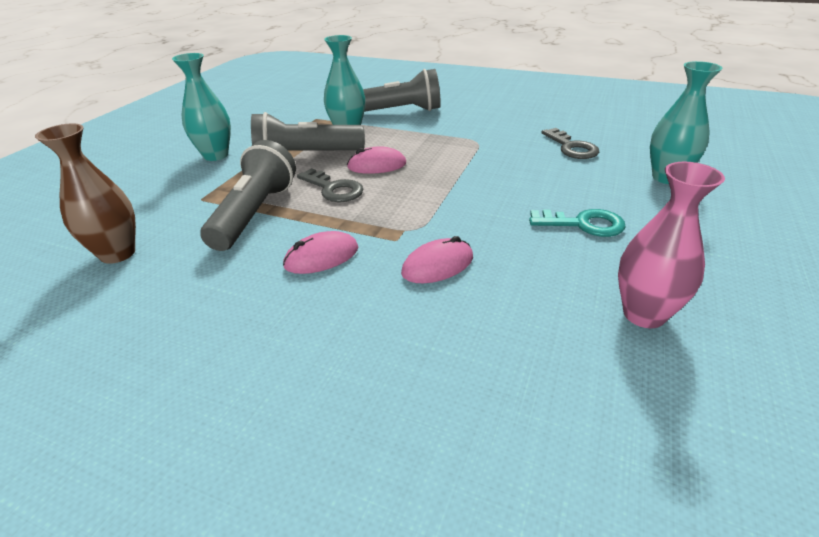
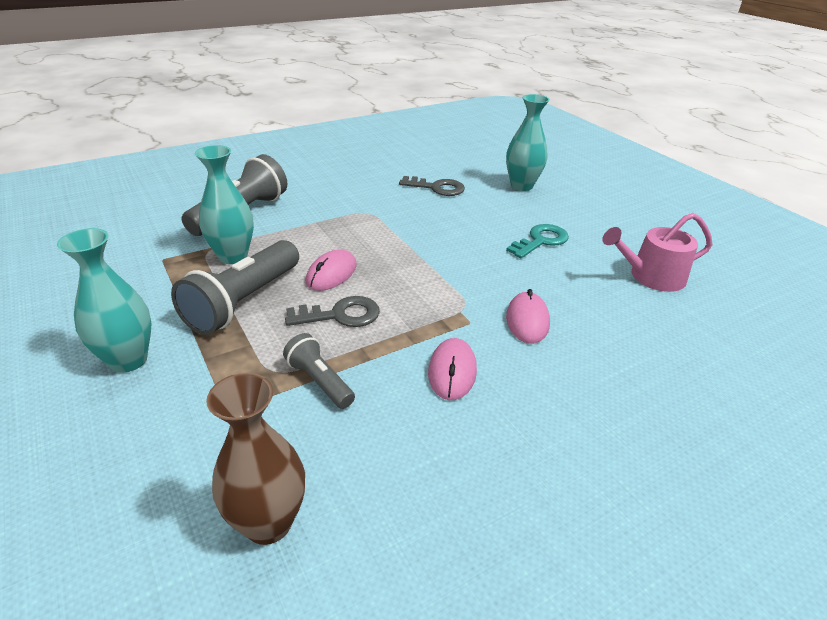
camera: 55 degrees left, 0 degrees up
grey flashlight [201,140,296,251] -> grey flashlight [283,333,355,409], size x0.54
pink vase [618,162,725,328] -> pink watering can [602,213,712,292]

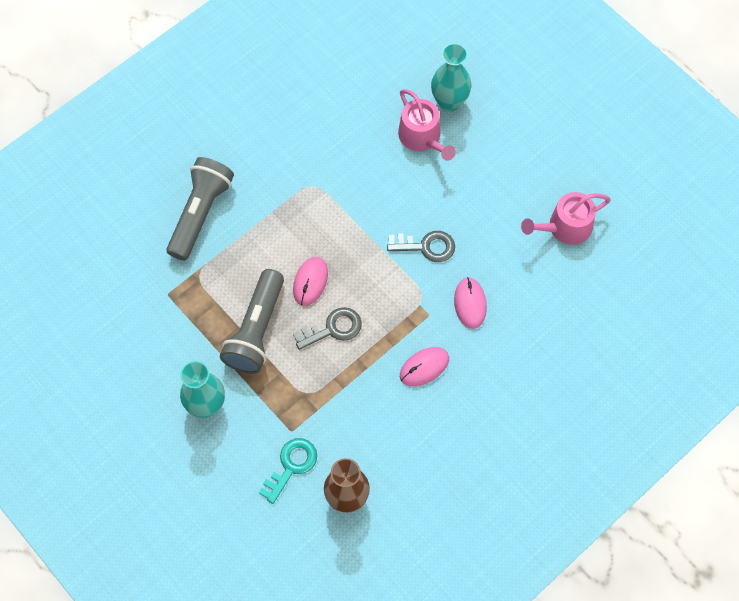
camera: 10 degrees left, 30 degrees up
turquoise vase [195,145,254,264] -> none
grey flashlight [283,333,355,409] -> none
grey key [399,176,465,196] -> grey key moved to [387,231,455,262]
pink mouse [428,338,477,400] -> pink mouse turned 60 degrees clockwise [400,347,449,386]
turquoise key [506,224,569,258] -> turquoise key moved to [259,438,317,504]
none -> pink watering can [398,89,456,161]

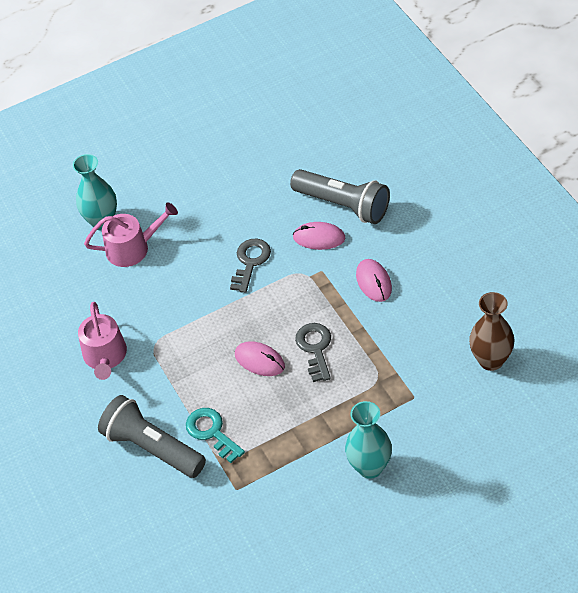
camera: 70 degrees left, 15 degrees down
grey flashlight [220,269,284,374] -> grey flashlight moved to [290,169,390,224]
turquoise key [259,438,317,504] -> turquoise key moved to [186,408,245,463]
pink watering can [521,192,611,245] -> pink watering can moved to [78,302,127,380]

